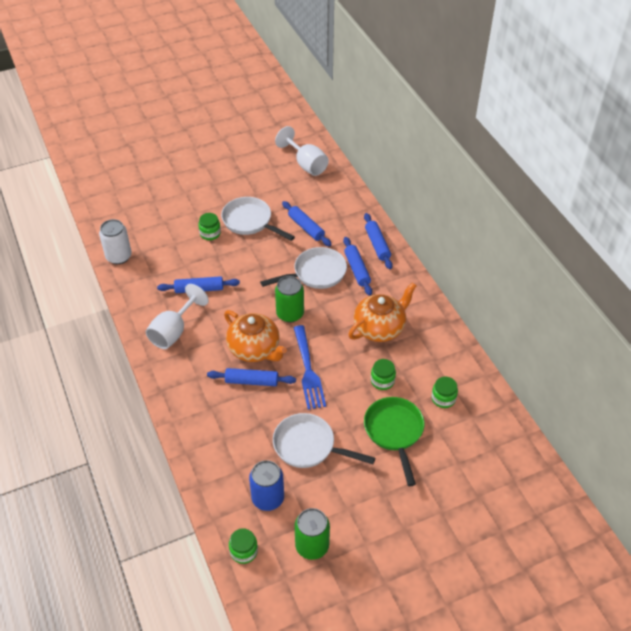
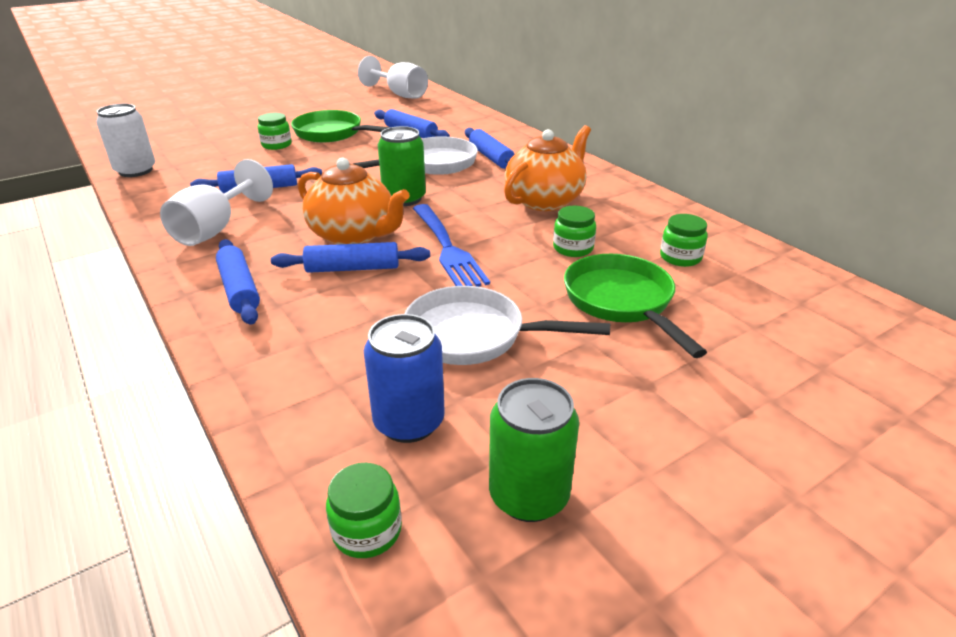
camera: 10 degrees left, 15 degrees down
white pan [221,197,295,241] -> green pan [291,110,390,143]
blue rolling pin [364,213,393,269] -> blue rolling pin moved to [216,239,260,325]

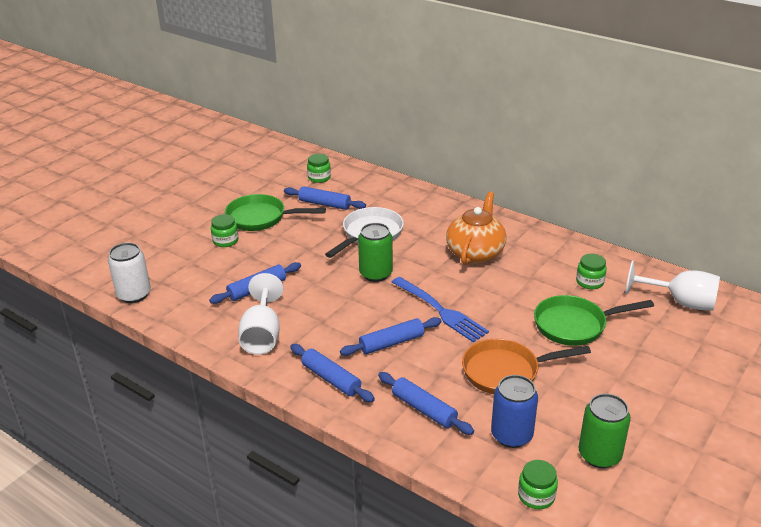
camera: 20 degrees left, 0 degrees up
orange teapot [298,158,410,245] -> none
white goblet [358,56,428,99] -> white goblet moved to [625,260,720,311]
white pan [405,286,611,365] -> orange pan [462,339,591,394]
blue rolling pin [465,128,515,169] -> blue rolling pin moved to [378,372,474,435]
green jar [553,206,596,257] -> green jar moved to [307,154,331,183]
green pan [564,254,707,358] -> green pan turned 60 degrees counterclockwise [534,295,654,346]

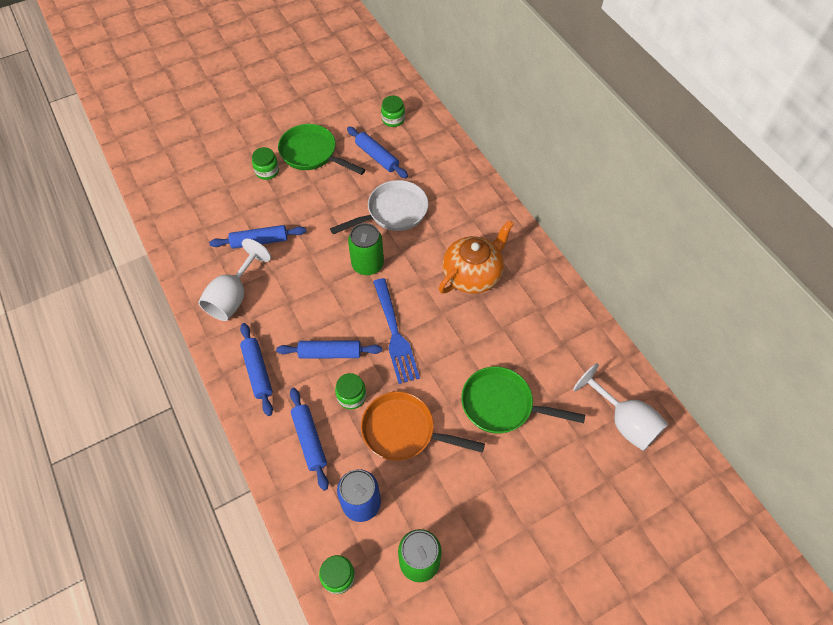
camera: 25 degrees right, 25 degrees up
white can [108,243,151,303] -> none
green jar [576,254,607,289] -> green jar moved to [335,373,366,409]

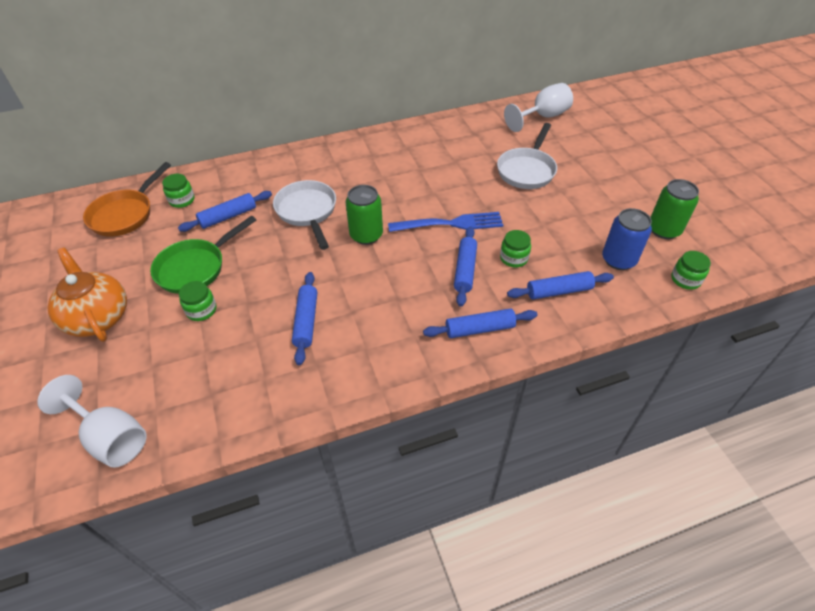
camera: 80 degrees left, 10 degrees down
white goblet [198,239,271,321] -> white goblet moved to [37,375,147,467]
orange pan [361,391,485,461] -> orange pan moved to [83,162,171,237]
orange teapot [439,220,514,294] -> orange teapot moved to [47,248,127,342]
green pan [461,367,585,434] -> white pan [497,123,557,189]

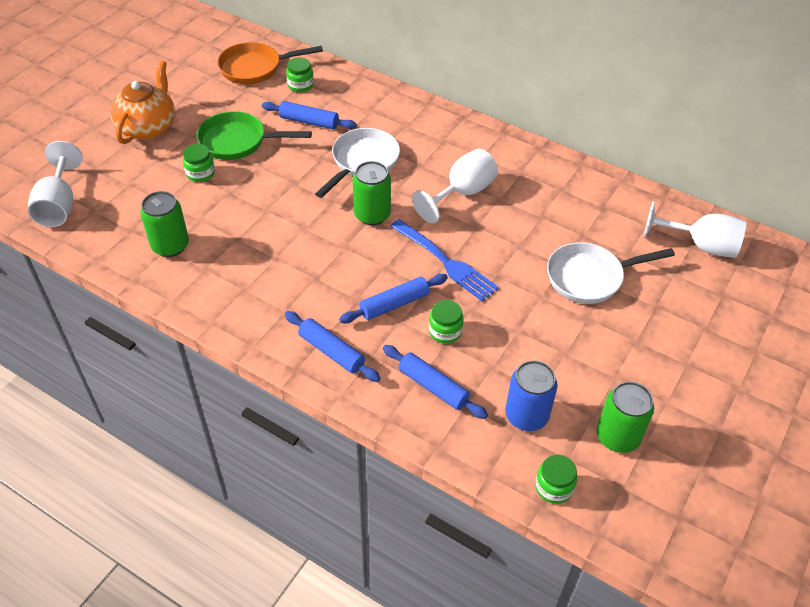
camera: 50 degrees right, 0 degrees up
blue rolling pin [292,272,317,365] -> none
none -> green can [140,191,189,257]
none -> white goblet [412,149,498,223]

